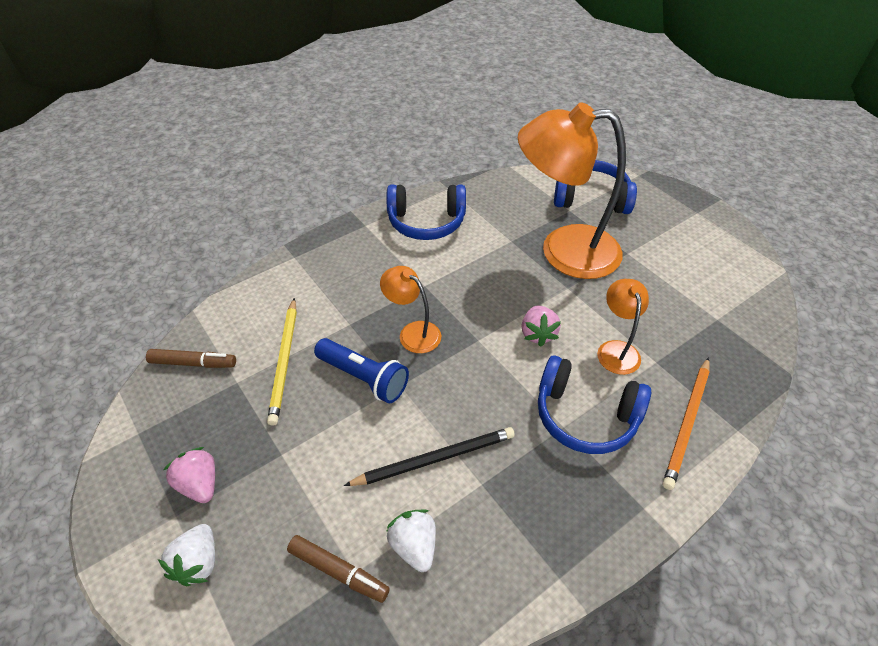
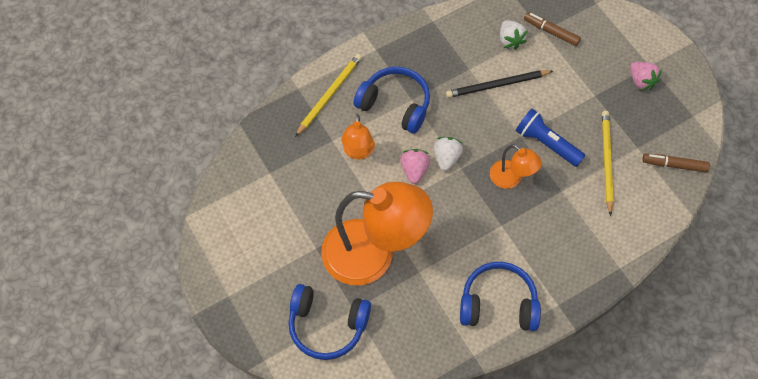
camera: 175 degrees left, 15 degrees up
white strawberry [158,524,215,586] -> white strawberry moved to [434,137,463,171]
orange pencil [663,357,710,490] -> yellow pencil [295,54,362,137]

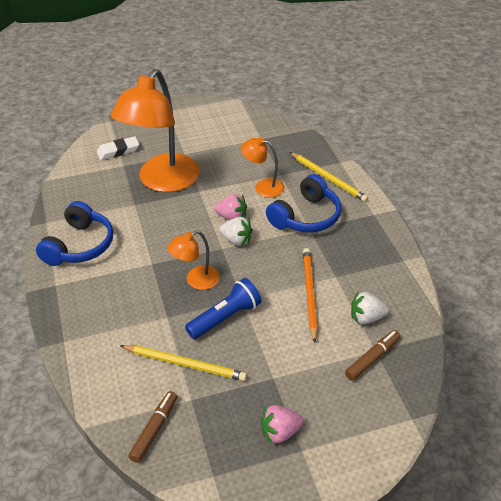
camera: 105 degrees right, 20 degrees down
blue headphones [288,284,371,360] -> white eraser [97,136,139,160]
black pencil [446,70,553,98] -> orange pencil [303,248,318,343]

